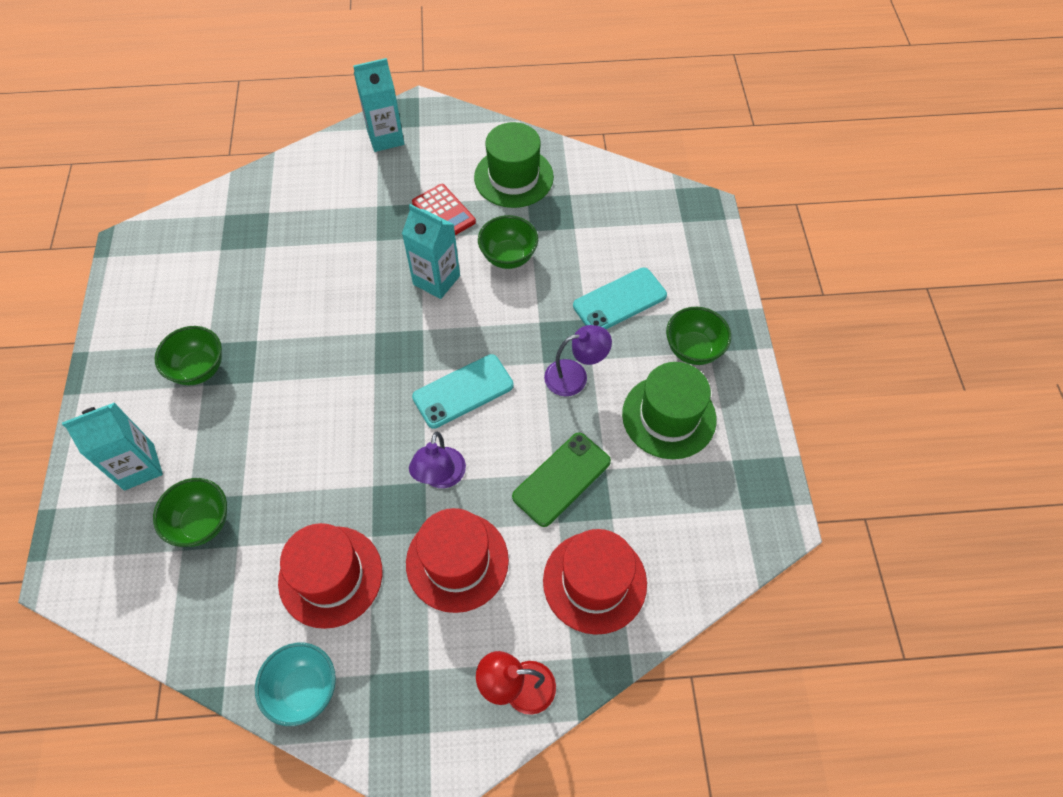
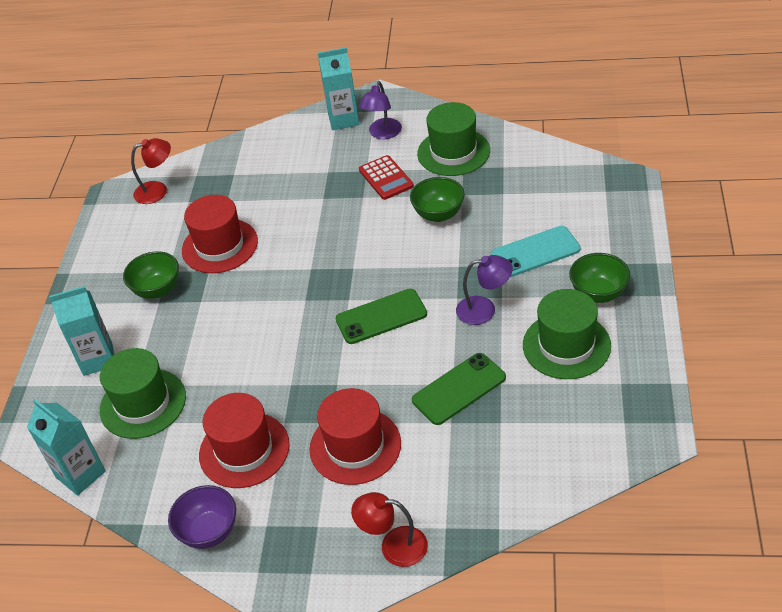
camera: 15 degrees right, 15 degrees down
green bowl [153,478,227,547] -> green hat [100,348,186,439]
turquoise bowl [255,643,336,726] -> purple bowl [168,485,236,549]
turquoise carton [402,204,460,299] -> turquoise carton moved to [27,399,106,496]
purple lamp [409,432,466,488] -> purple lamp moved to [359,81,402,139]
turquoise phone [412,354,514,429] -> green phone [336,289,427,344]
red hat [543,529,647,635] -> red hat moved to [182,195,258,273]
none -> red lamp [131,138,171,204]

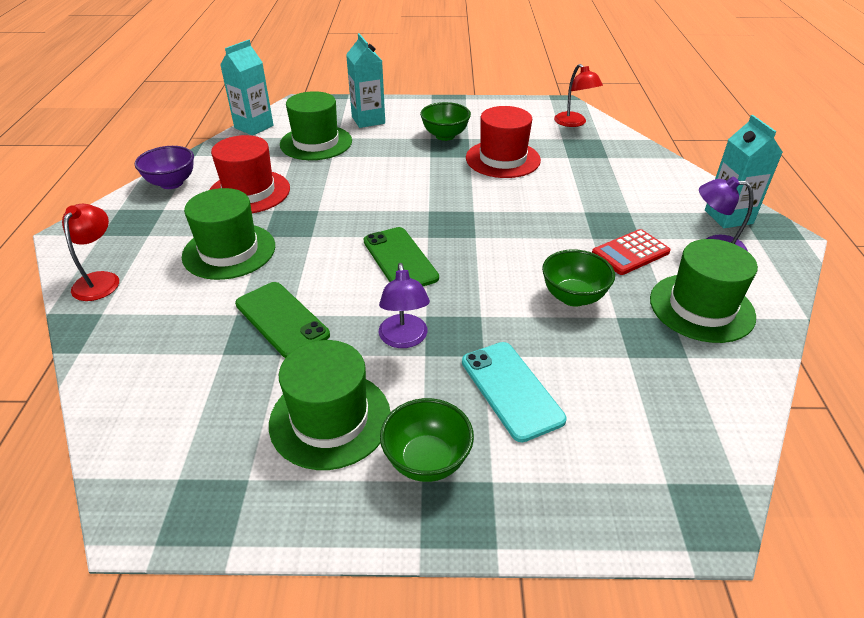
camera: 80 degrees right, 5 degrees down
red hat [310,388,401,485] -> green hat [182,188,275,280]

